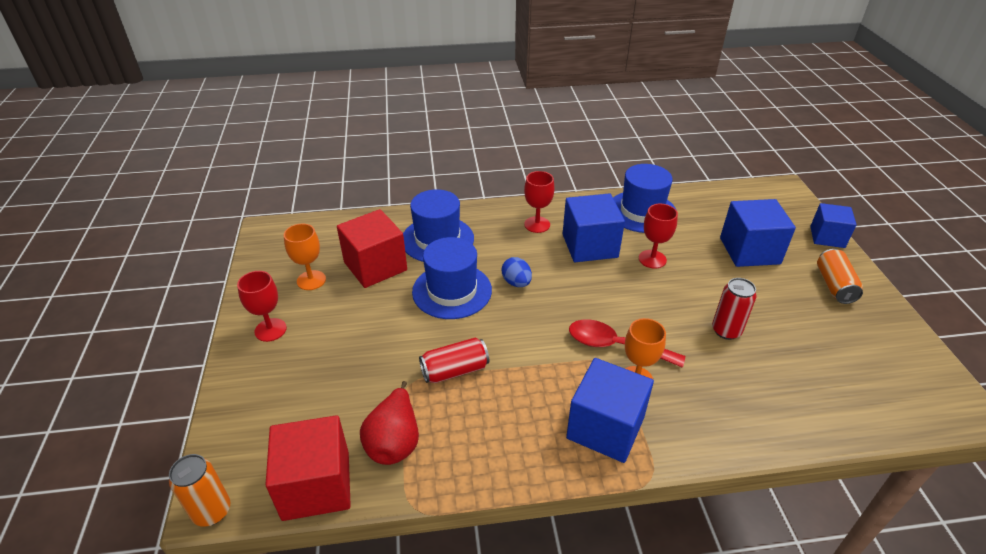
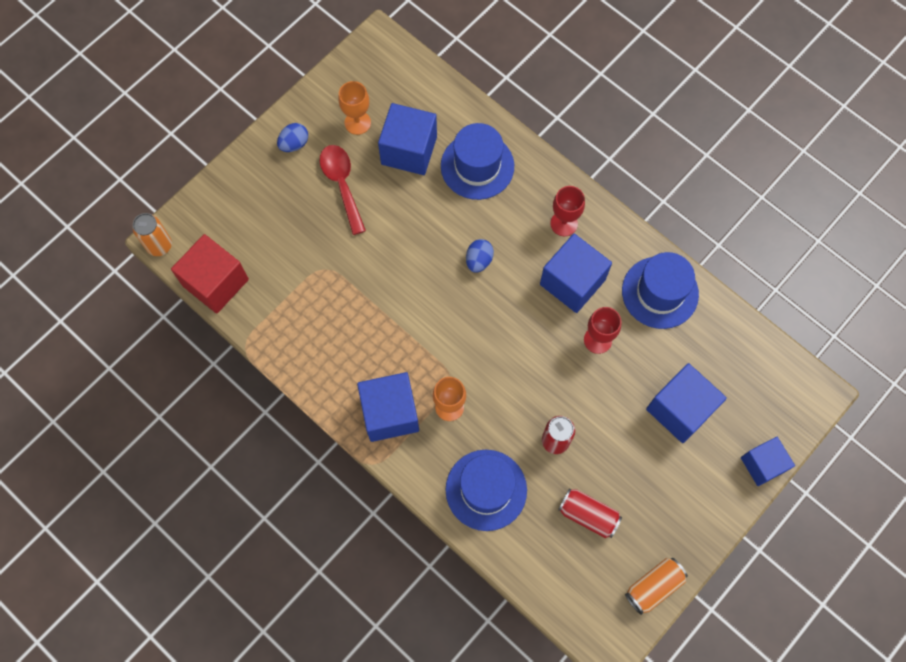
camera: 50 degrees right, 30 degrees up
red goblet [237,271,287,342] -> blue egg [277,123,308,152]
red cube [337,209,407,288] -> blue cube [378,103,437,175]
red pear [360,381,419,465] -> none
blue hat [412,237,492,319] -> blue hat moved to [446,450,527,531]
red can [419,337,489,383] -> red can moved to [558,488,622,538]
red spoon [569,319,685,368] -> red spoon moved to [320,145,366,235]
orange can [817,249,863,304] -> orange can moved to [625,558,688,615]

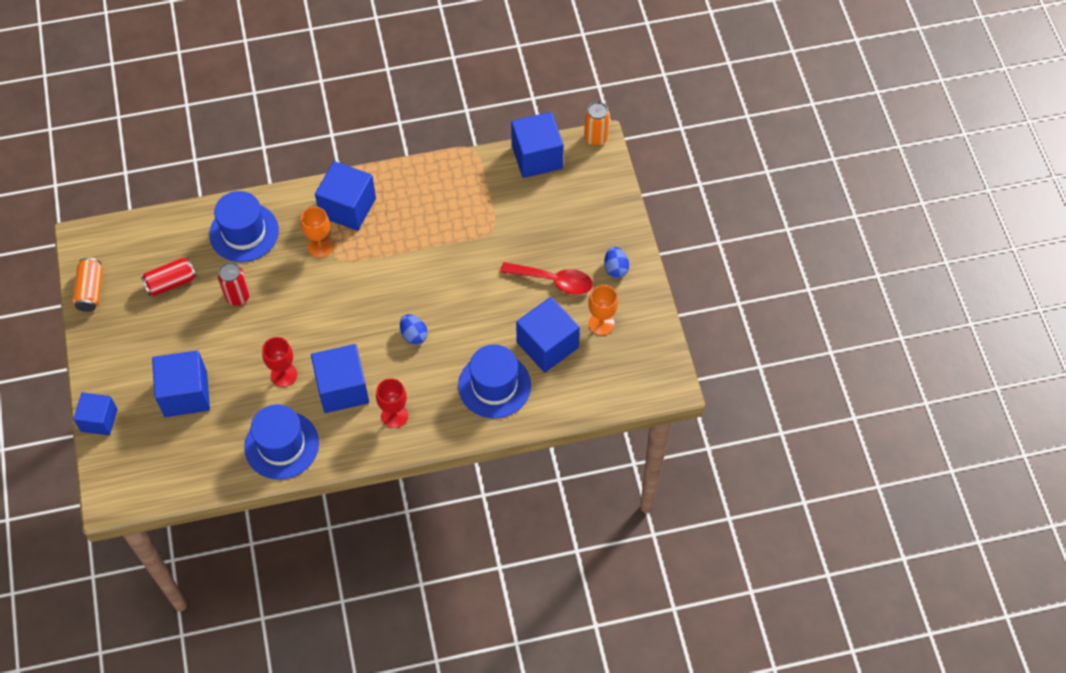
camera: 125 degrees right, 10 degrees down
red cube [171,234,249,314] -> blue cube [511,112,564,178]

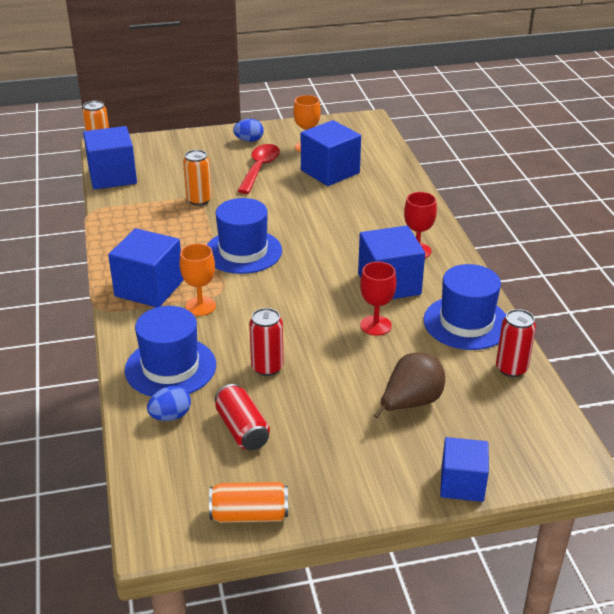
camera: 90 degrees left, 25 degrees down
blue cube [152,350,210,417] -> brown pear [373,353,445,419]
blue egg [400,314,428,345] -> blue egg moved to [147,386,191,421]
blue hat [458,344,531,418] -> blue hat moved to [207,198,282,274]
none -> orange can [183,150,212,206]
none -> red can [496,309,536,377]

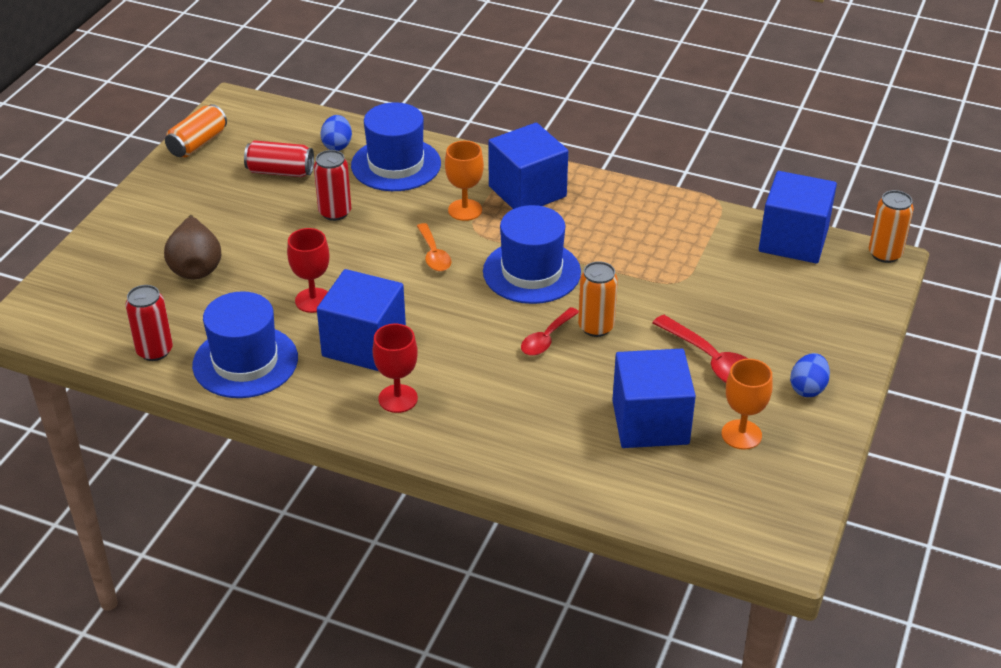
camera: 125 degrees right, 5 degrees up
orange can [183,150,212,206] -> orange can moved to [578,261,618,337]
blue cube [440,437,489,502] -> none
none -> orange spoon [417,223,451,271]
none -> red spoon [521,307,579,356]

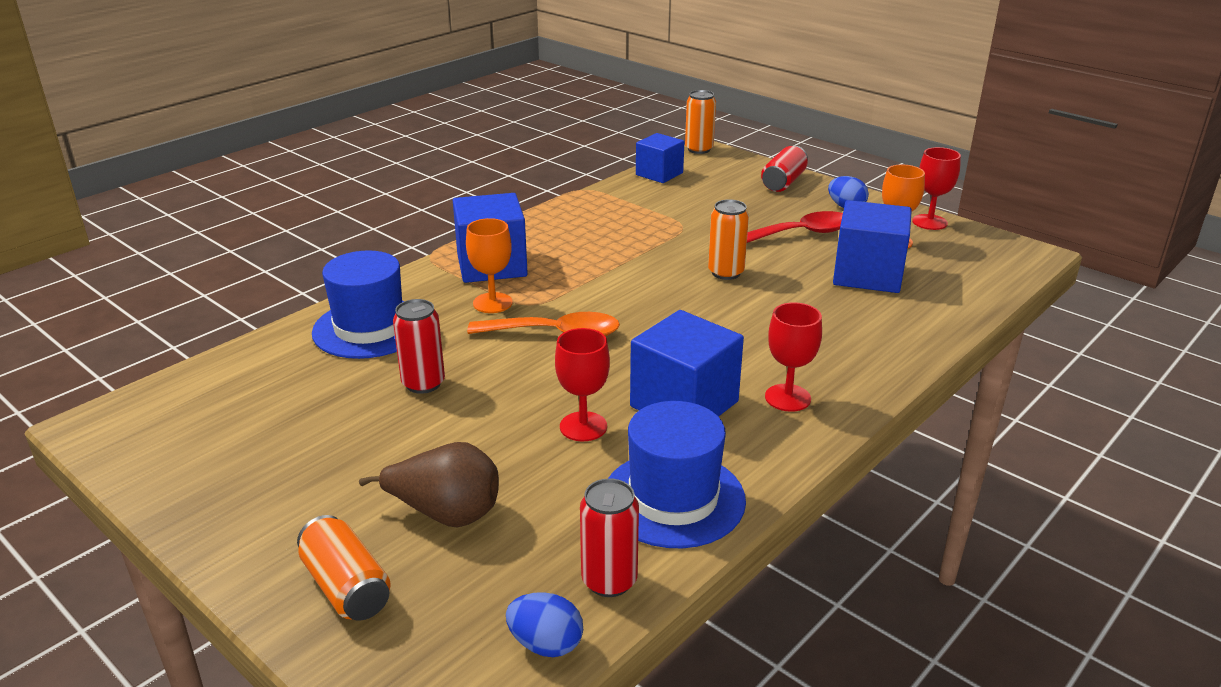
camera: 70 degrees left, 10 degrees down
orange can [165,104,227,157] -> orange can moved to [297,515,391,621]
red can [244,140,314,177] -> red can moved to [761,146,808,192]
blue egg [321,115,352,151] -> blue egg moved to [506,592,583,657]
orange spoon [417,223,451,271] -> orange spoon [467,312,620,336], size x1.56
blue hat [483,205,581,304] -> none
red spoon [521,307,579,356] -> none
blue cube [759,171,837,263] -> blue cube [636,133,684,183], size x0.65
none -> red goblet [912,147,961,230]

